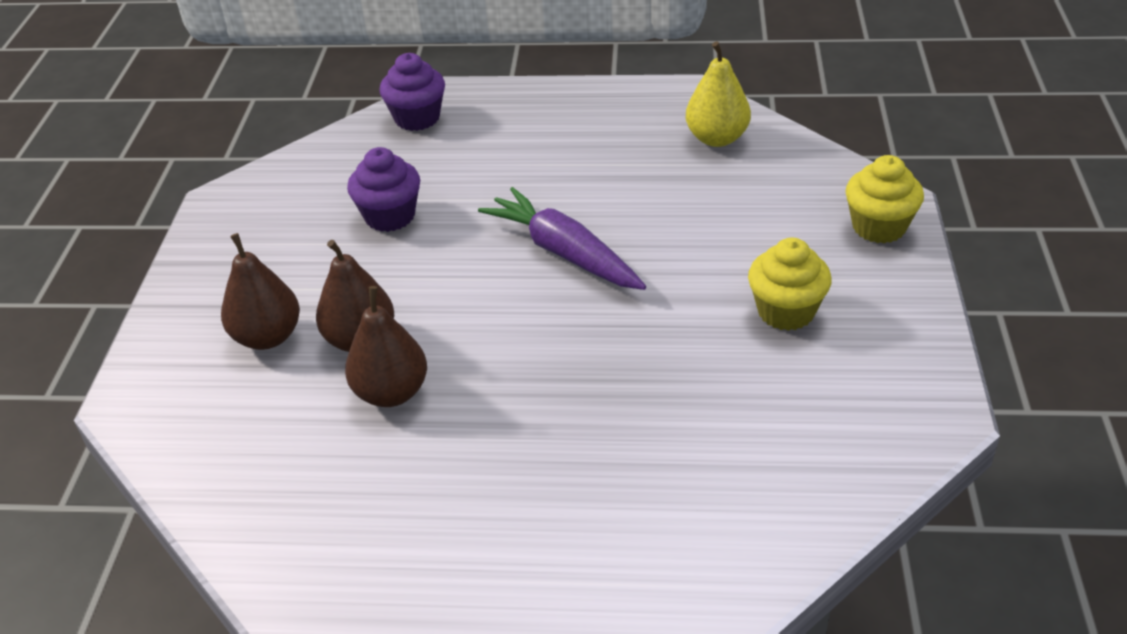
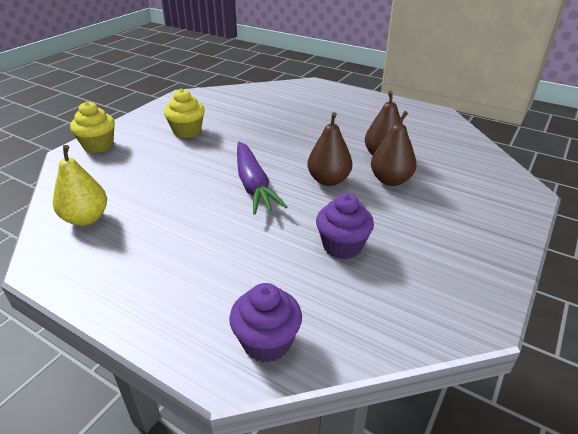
camera: 155 degrees left, 5 degrees down
brown pear [221,233,300,350] -> brown pear moved to [307,112,352,186]

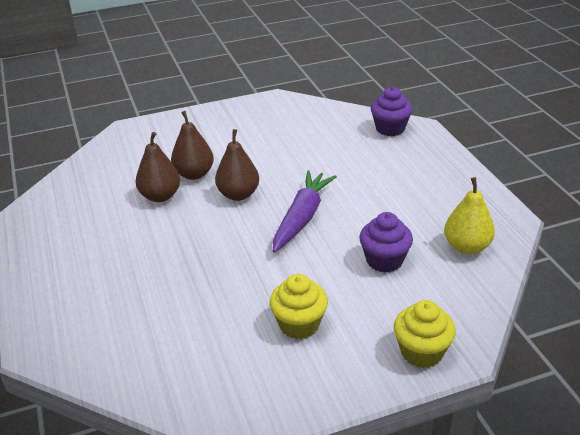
camera: 140 degrees left, 0 degrees up
purple cupcake [316,193,374,259] -> purple cupcake moved to [359,212,413,273]

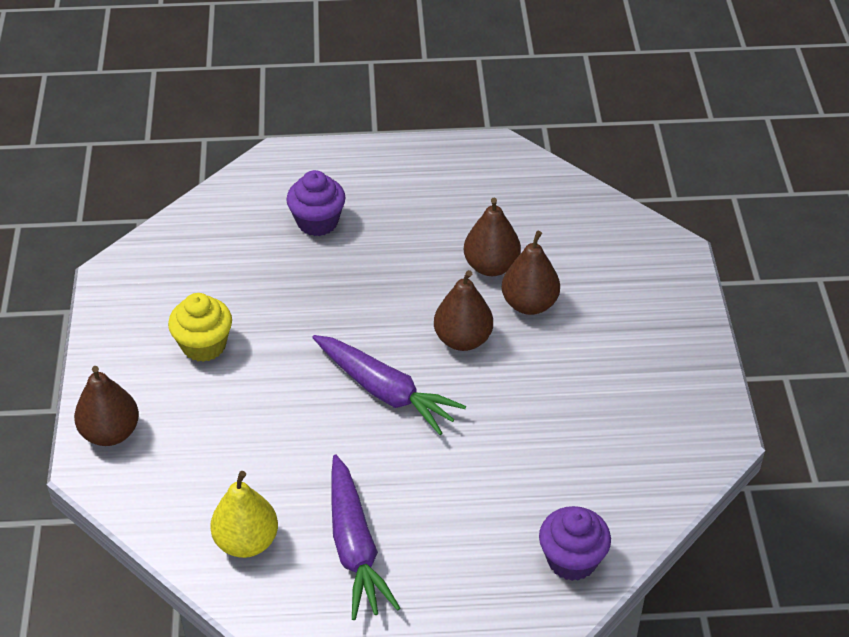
camera: 105 degrees right, 10 degrees up
purple cupcake [359,212,413,273] -> purple cupcake moved to [286,170,346,236]
yellow cupcake [394,300,456,368] -> brown pear [74,366,139,446]
none -> purple carrot [331,454,400,620]

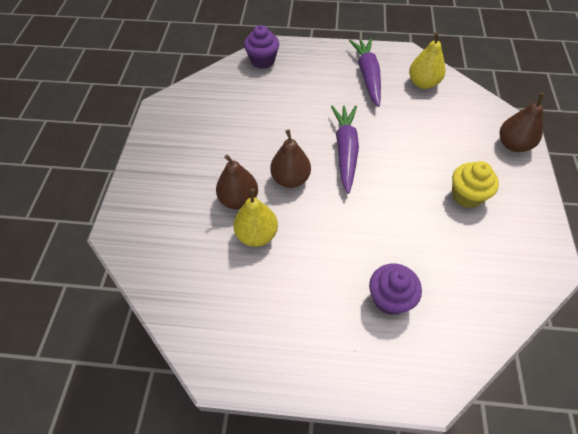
camera: 170 degrees left, 10 degrees up
purple carrot [312,335,466,435] -> purple carrot turned 45 degrees clockwise [331,106,359,194]
brown pear [464,198,521,276] -> yellow pear [233,188,278,247]

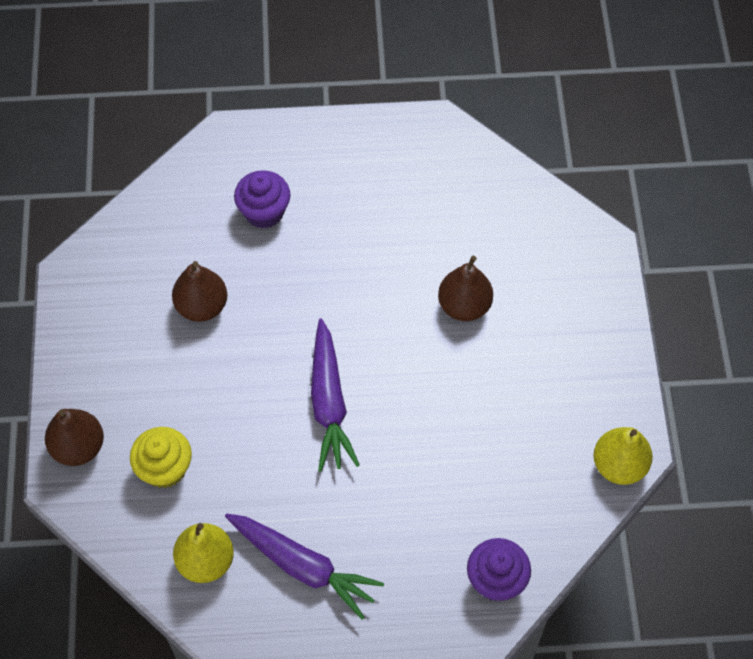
camera: 170 degrees right, 5 degrees up
yellow pear [233,188,278,247] -> yellow pear moved to [593,427,653,485]
brown pear [270,130,311,188] -> brown pear moved to [172,261,227,322]
purple carrot [349,38,381,107] -> purple carrot turned 45 degrees counterclockwise [225,513,384,620]
yellow cupcake [452,161,499,208] -> yellow cupcake moved to [130,427,192,488]

